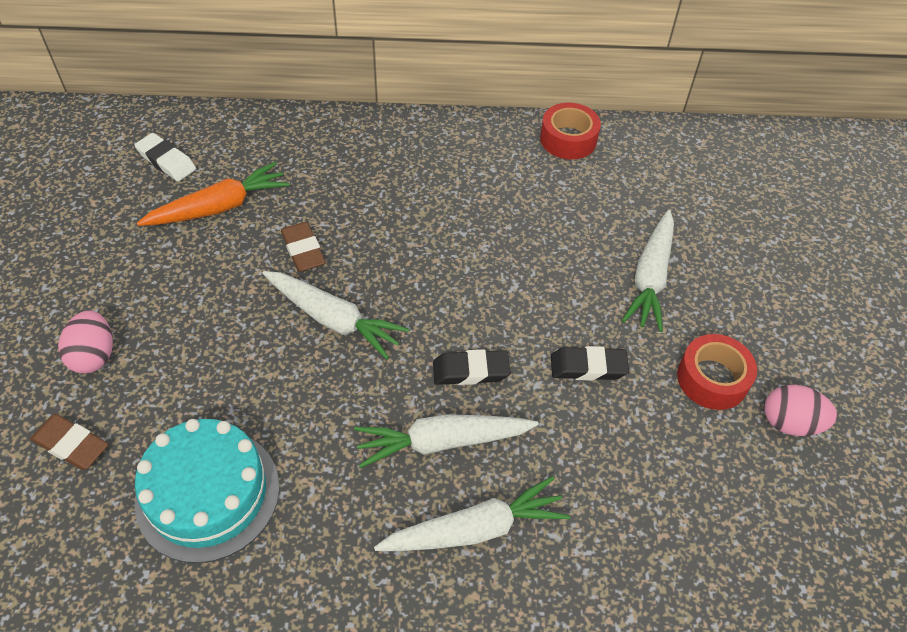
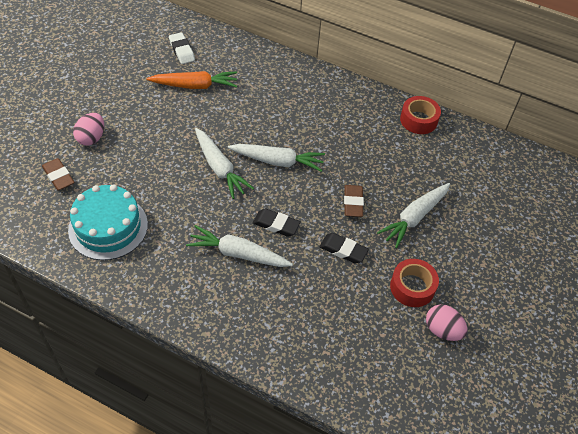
camera: 25 degrees right, 0 degrees up
brown eraser [281,222,326,272] -> brown eraser moved to [344,185,364,217]
white carrot [374,476,570,551] -> white carrot moved to [228,144,325,172]

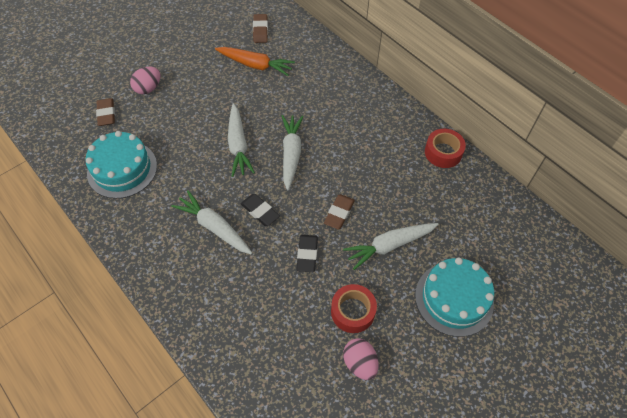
camera: 25 degrees right, 5 degrees up
white eraser [169,32,195,64] -> brown eraser [253,14,268,43]
white carrot [228,144,325,172] -> white carrot turned 120 degrees counterclockwise [282,115,304,190]
black eraser [319,233,369,263] -> black eraser turned 45 degrees clockwise [297,235,318,272]
none -> turquoise cake [415,258,494,337]

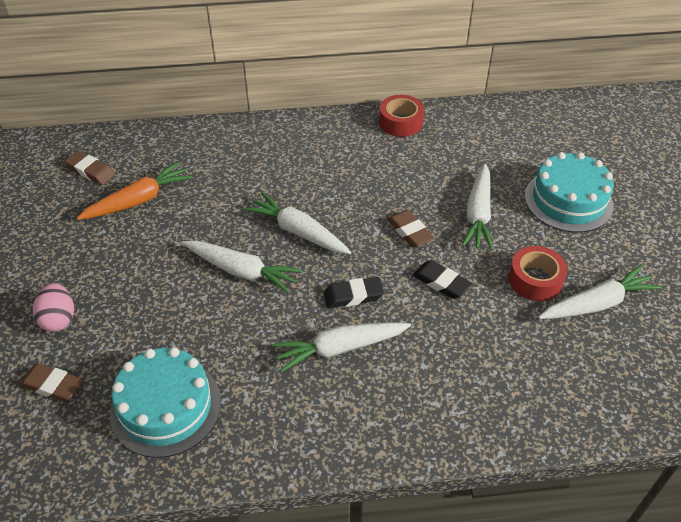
camera: 55 degrees left, 10 degrees down
pink egg [343,338,379,380] -> white carrot [538,265,661,319]

